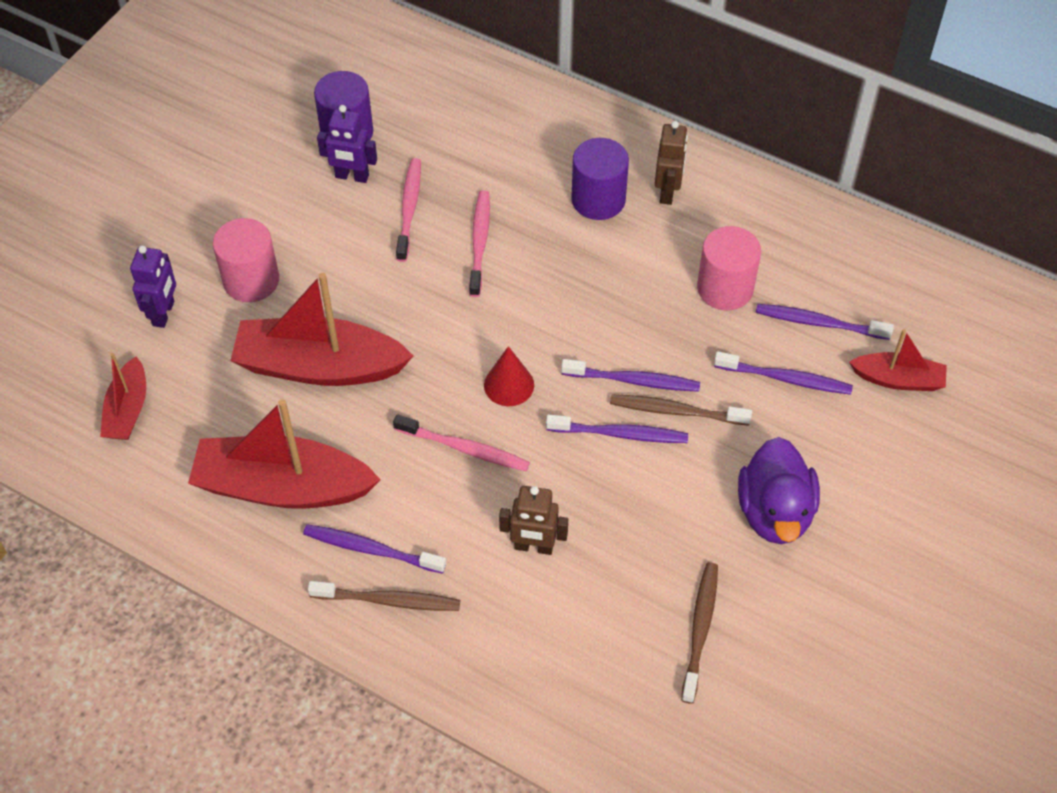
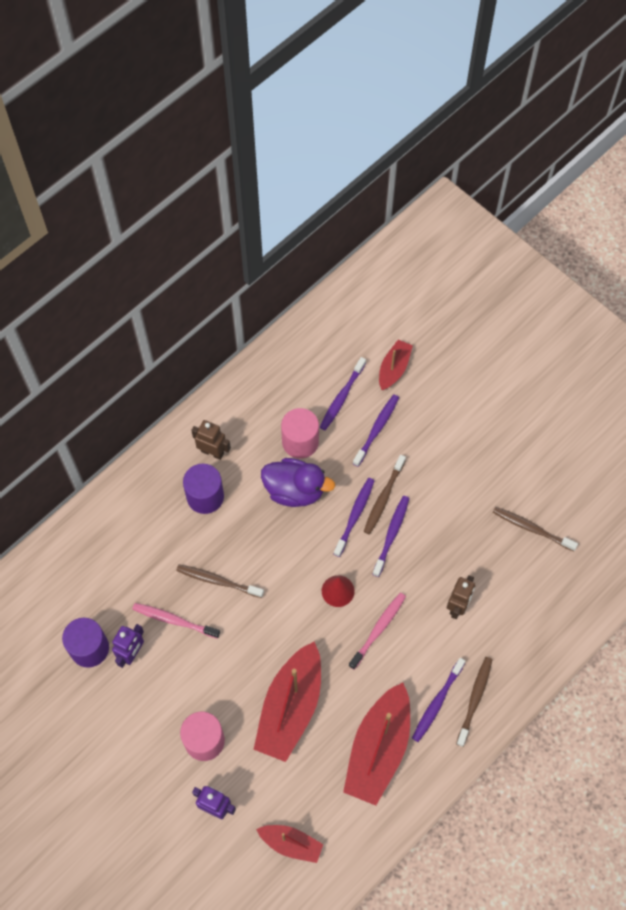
camera: 75 degrees left, 10 degrees up
pink toothbrush [469,190,490,297] -> brown toothbrush [176,564,264,598]
purple duck [738,437,820,544] -> purple duck moved to [261,458,335,507]

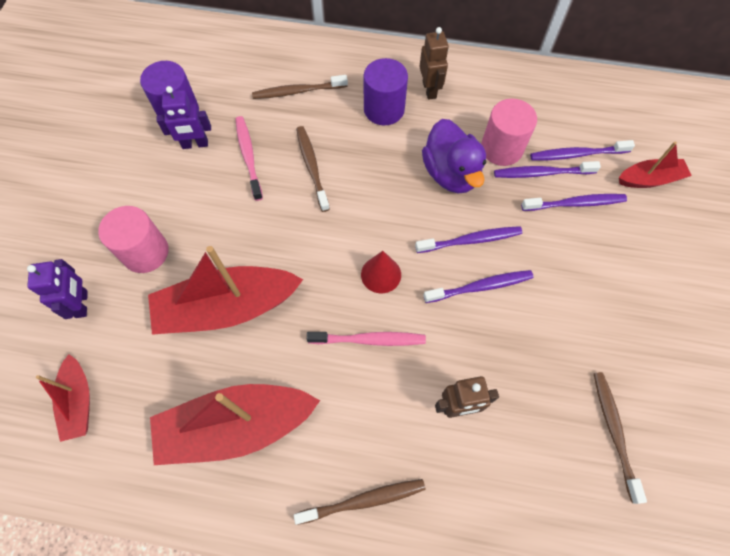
camera: 55 degrees right, 0 degrees up
brown toothbrush [363,455,406,535] -> brown toothbrush moved to [252,75,348,99]
purple toothbrush [412,658,466,742] -> purple toothbrush moved to [494,161,601,178]

